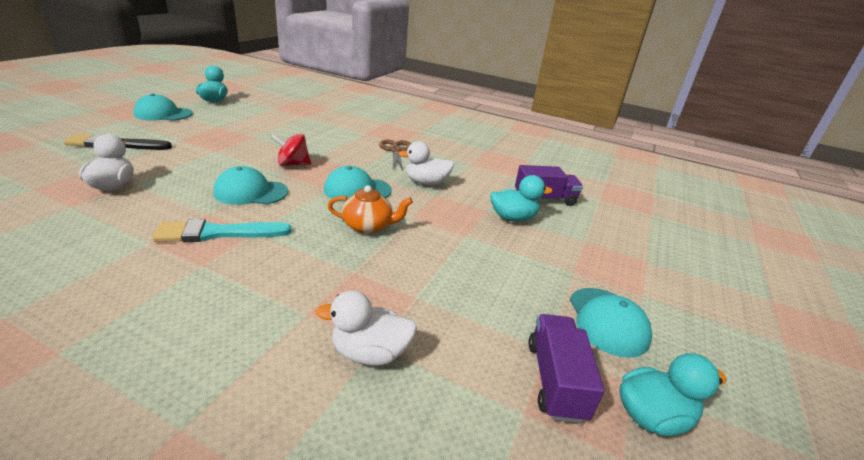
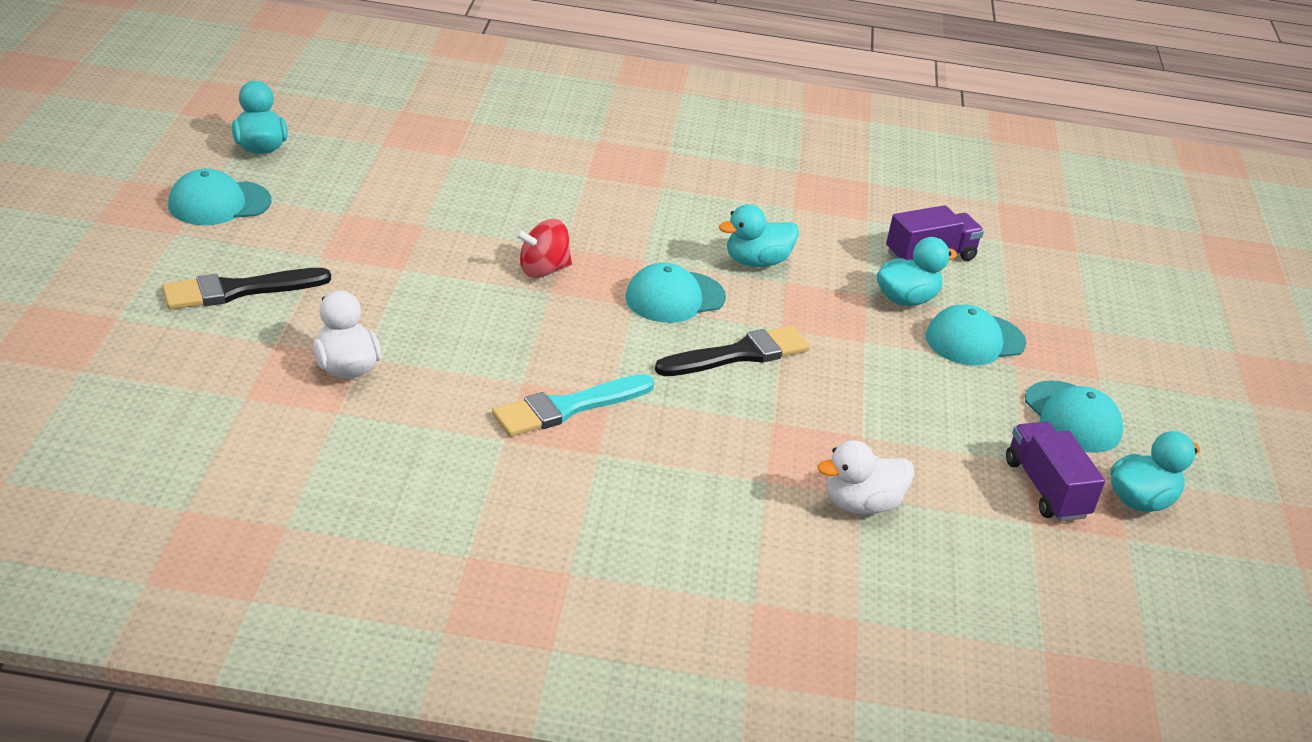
camera: 20 degrees left, 5 degrees up
turquoise cap [214,166,288,205] -> turquoise cap moved to [926,304,1026,365]
orange teapot [328,185,413,234] -> black brush [655,326,810,376]
brown scissors [379,140,411,170] -> none
white duck [398,141,454,185] -> turquoise duck [719,204,799,267]

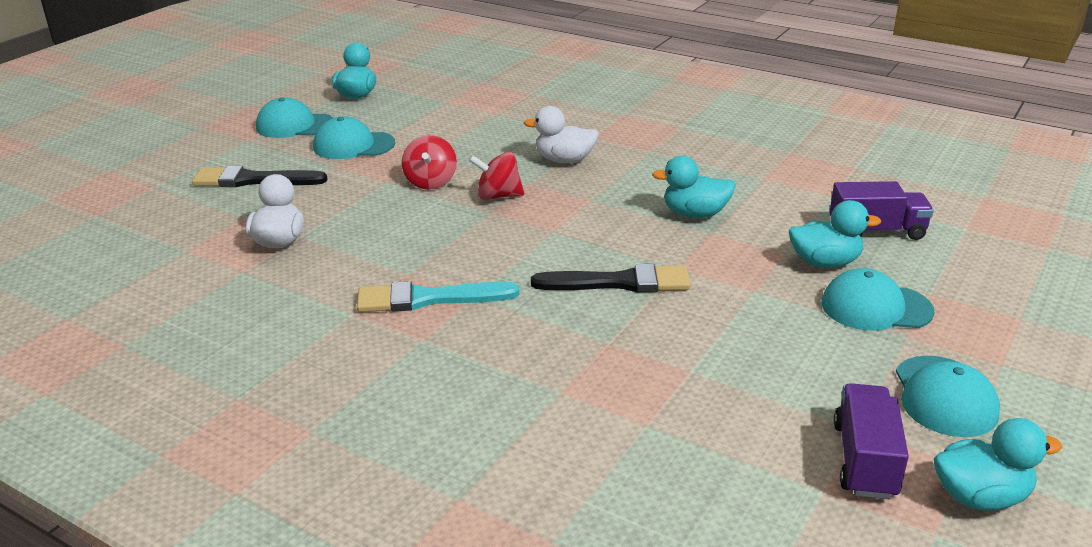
camera: 30 degrees right, 5 degrees down
turquoise cap [626,263,726,323] -> turquoise cap moved to [313,117,395,159]
white duck [817,440,914,514] -> white duck moved to [524,106,599,163]
none -> red spinning top [402,135,457,190]

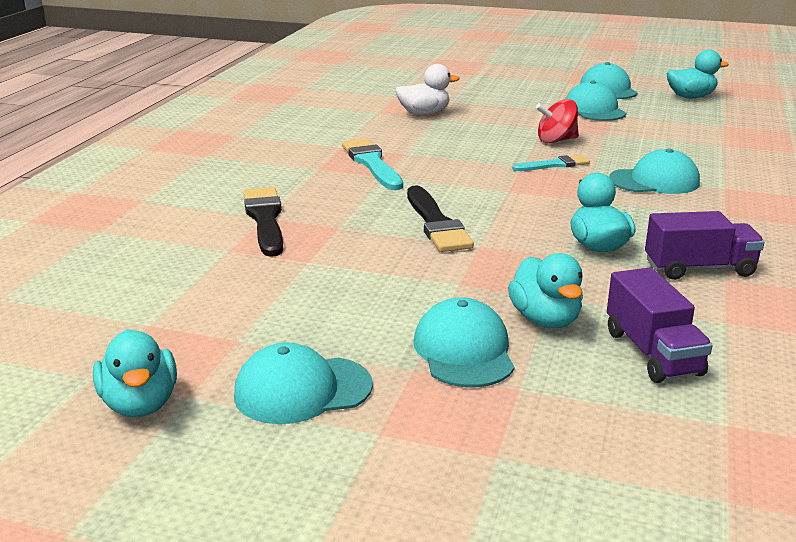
camera: 75 degrees right, 5 degrees down
black brush [192,166,328,187] -> black brush moved to [243,187,283,257]
red spinning top [469,152,524,200] -> turquoise brush [512,155,590,171]
white duck [524,106,599,163] -> turquoise cap [609,148,700,194]
purple truck [834,383,909,499] -> purple truck moved to [645,211,764,280]

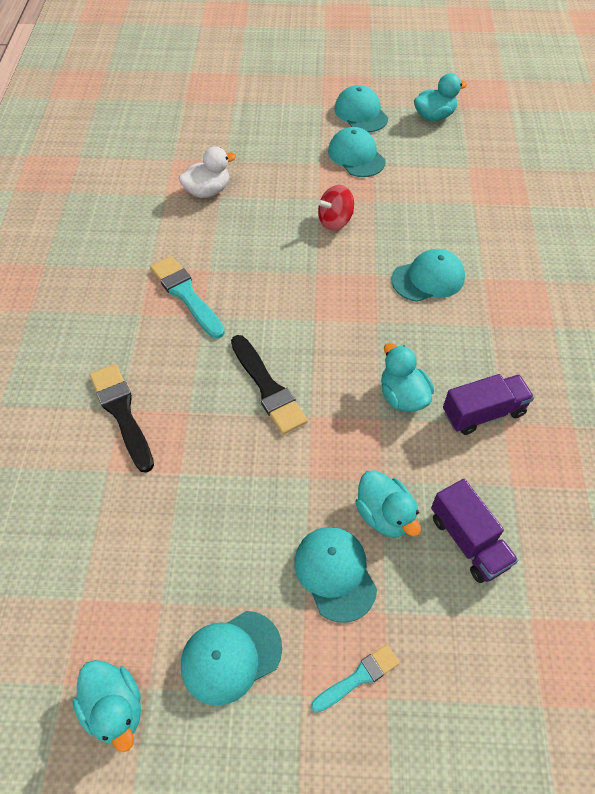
camera: 15 degrees left, 30 degrees up
turquoise brush [512,155,590,171] -> turquoise brush moved to [311,644,400,713]

